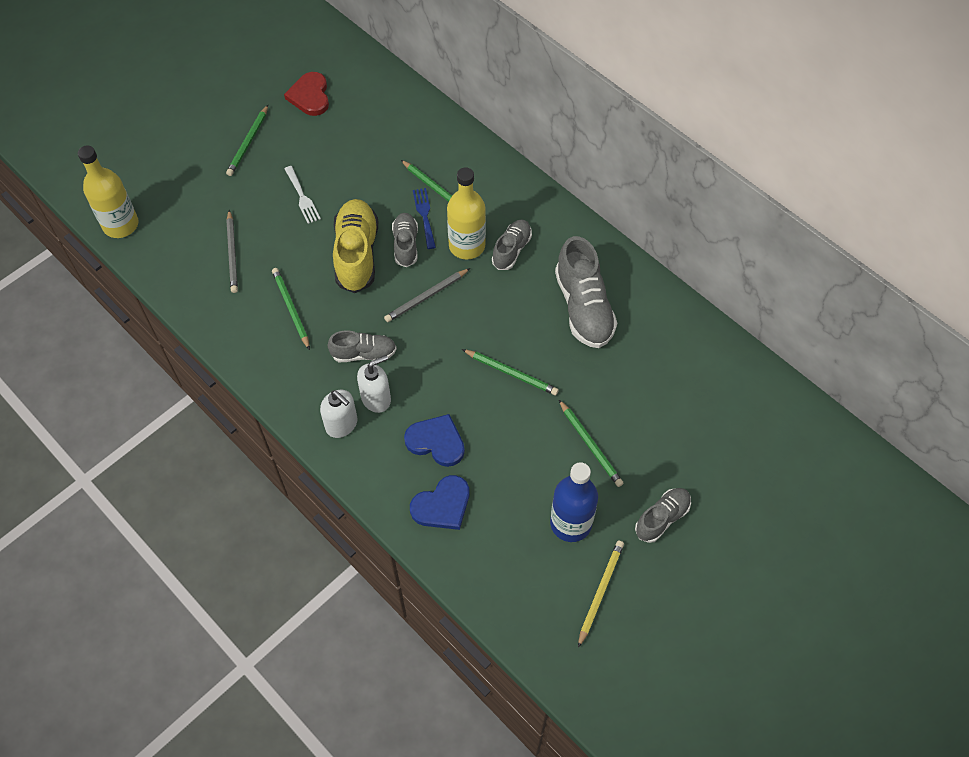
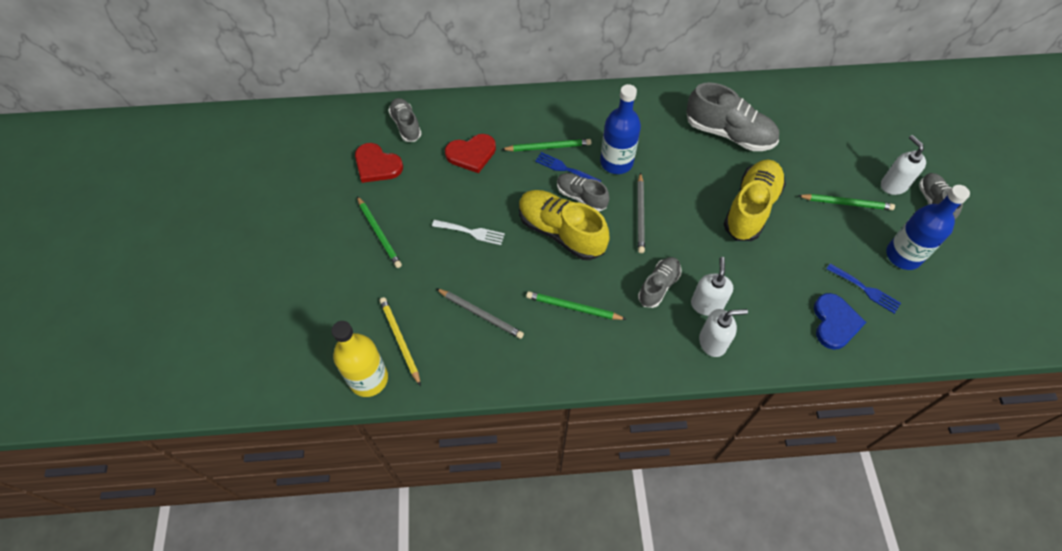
camera: 50 degrees left, 0 degrees up
blue heart [404,414,465,467] -> none
yellow bottle [447,167,486,260] -> blue bottle [600,84,641,174]
green pencil [462,349,559,395] -> yellow shoe [724,159,786,241]
grey shoe [492,220,532,270] -> grey shoe moved to [388,98,422,142]
yellow pencil [578,541,624,648] -> yellow pencil moved to [380,297,421,386]
none -> red heart [445,134,496,173]
none -> blue fork [827,263,901,314]
none -> white soap dispenser [881,135,926,195]

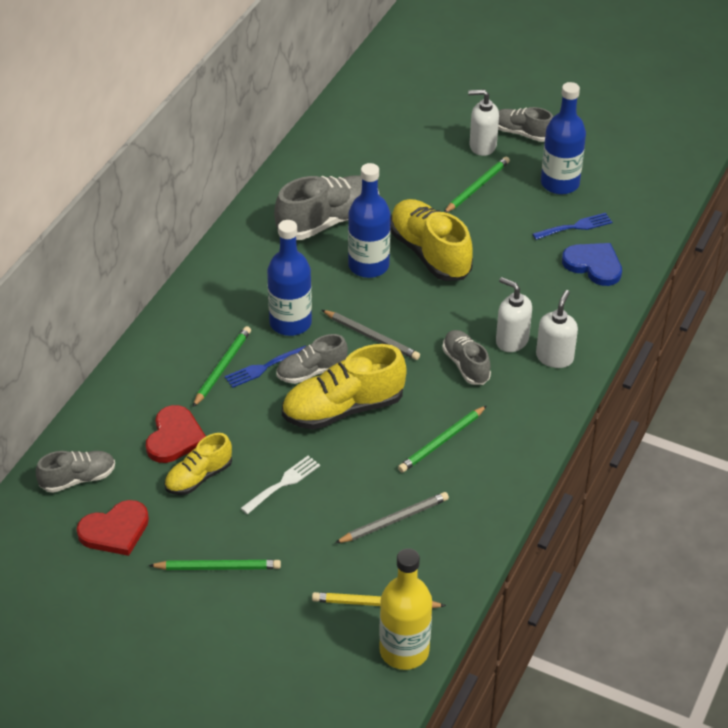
camera: 60 degrees left, 15 degrees down
grey shoe [388,98,422,142] -> grey shoe turned 150 degrees clockwise [36,451,115,493]
none -> yellow shoe [164,433,232,495]
none -> blue bottle [348,163,391,278]

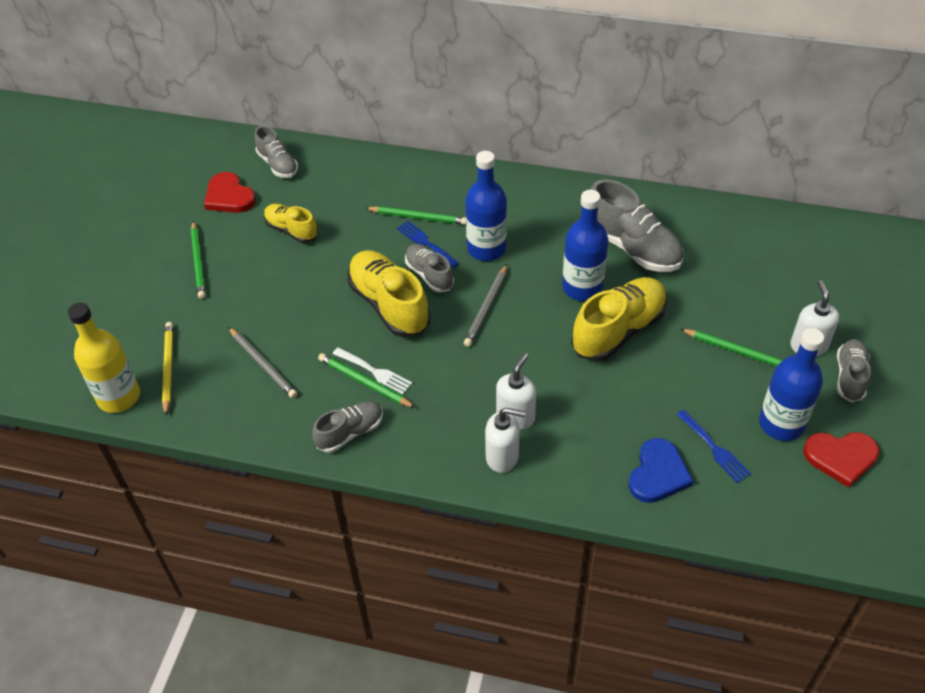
camera: 80 degrees right, 5 degrees up
red heart [146,405,206,463] -> red heart moved to [804,432,879,488]
white fork [241,456,320,514] -> white fork moved to [333,347,412,395]
grey shoe [442,330,491,385] -> grey shoe moved to [312,401,383,453]

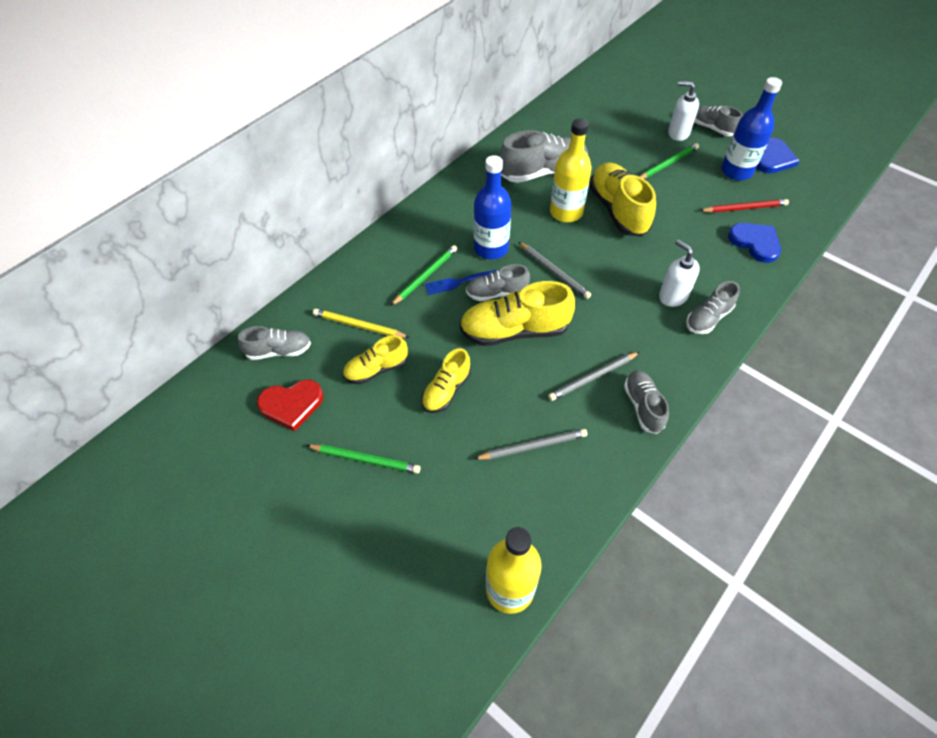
camera: 65 degrees left, 5 degrees up
yellow pencil [162,322,173,416] -> yellow pencil moved to [313,309,410,338]
green pencil [318,353,416,408] -> grey pencil [548,352,640,401]
white fork [333,347,412,395] -> none
white soap dispenser [485,408,526,473] -> grey shoe [686,281,740,334]
blue bottle [562,190,608,301] -> yellow bottle [550,119,592,222]
blue fork [676,409,751,483] -> red pencil [699,199,789,213]
red heart [804,432,879,488] -> blue heart [757,138,799,173]
none -> yellow shoe [421,348,471,413]

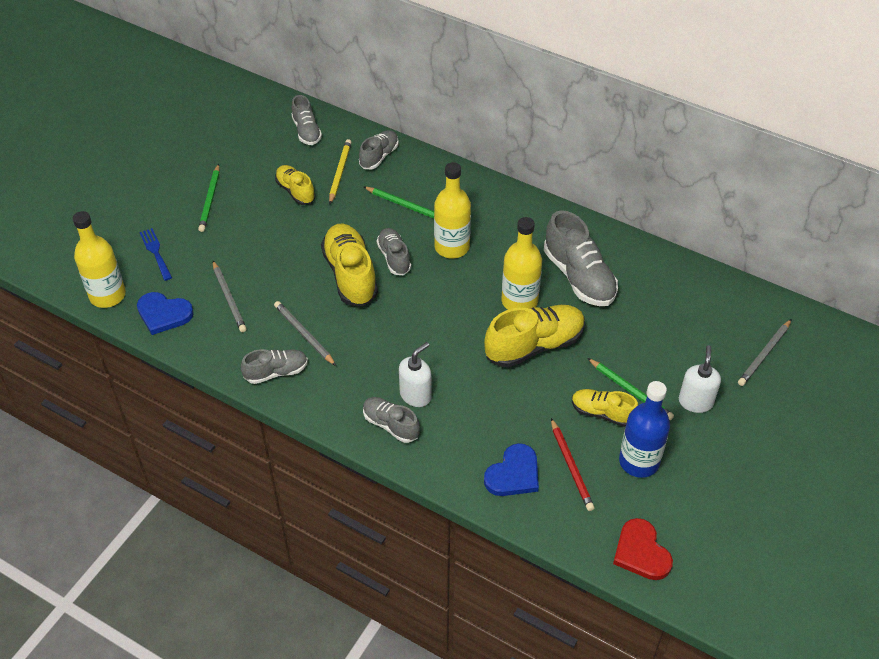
camera: 80 degrees right, 5 degrees down
red heart [257,380,323,431] -> red heart moved to [613,518,673,580]
yellow shoe [421,348,471,413] -> yellow shoe moved to [572,389,638,427]
blue fork [425,270,497,295] -> blue fork moved to [139,228,172,281]
blue bottle [474,155,512,259] -> yellow bottle [434,162,471,258]
grey pencil [519,242,591,299] -> grey pencil moved to [738,319,792,386]
grey shoe [694,106,743,136] -> grey shoe moved to [359,130,399,169]
blue heart [757,138,799,173] -> blue heart moved to [137,292,194,335]

